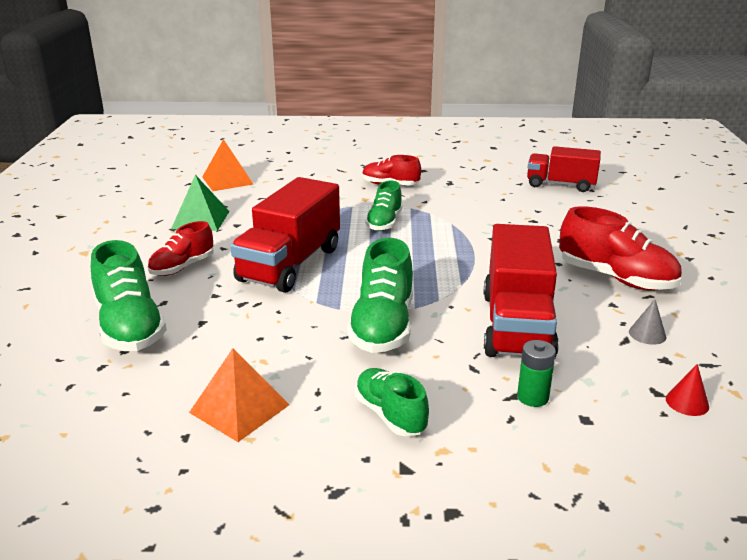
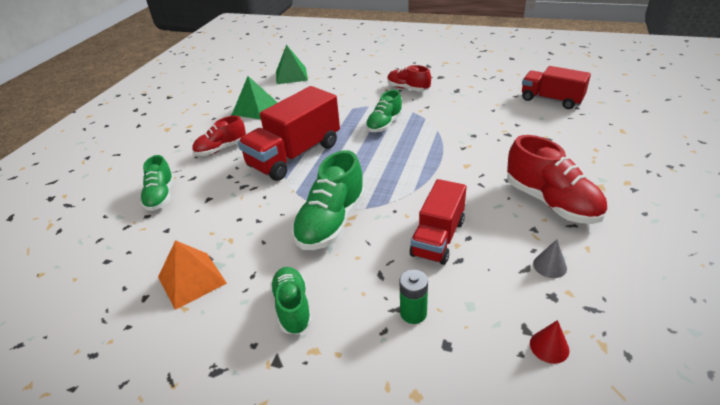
camera: 20 degrees right, 10 degrees up
green shoe [91,240,167,351] -> green shoe [140,155,174,211], size x0.63
orange pyramid [202,139,254,191] -> green pyramid [276,45,308,84]
red truck [484,224,559,358] -> red truck [410,179,467,265], size x0.65

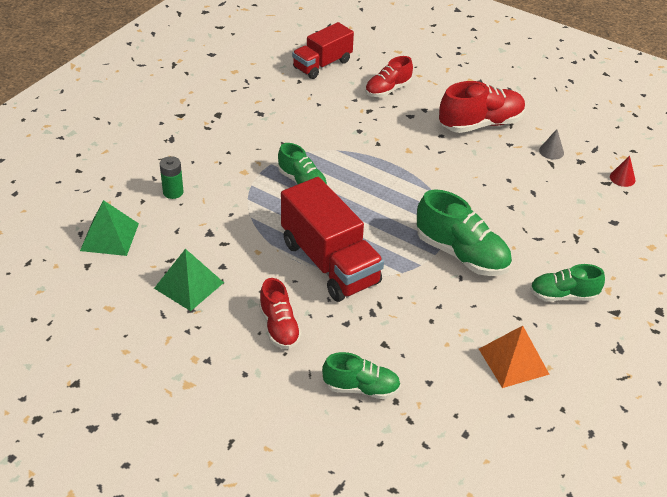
camera: 80 degrees left, 5 degrees up
red shoe [387,65,431,92] -> red shoe moved to [365,56,413,97]
green battery [399,270,428,324] -> green battery moved to [160,156,184,199]
red truck [410,179,467,265] -> none

